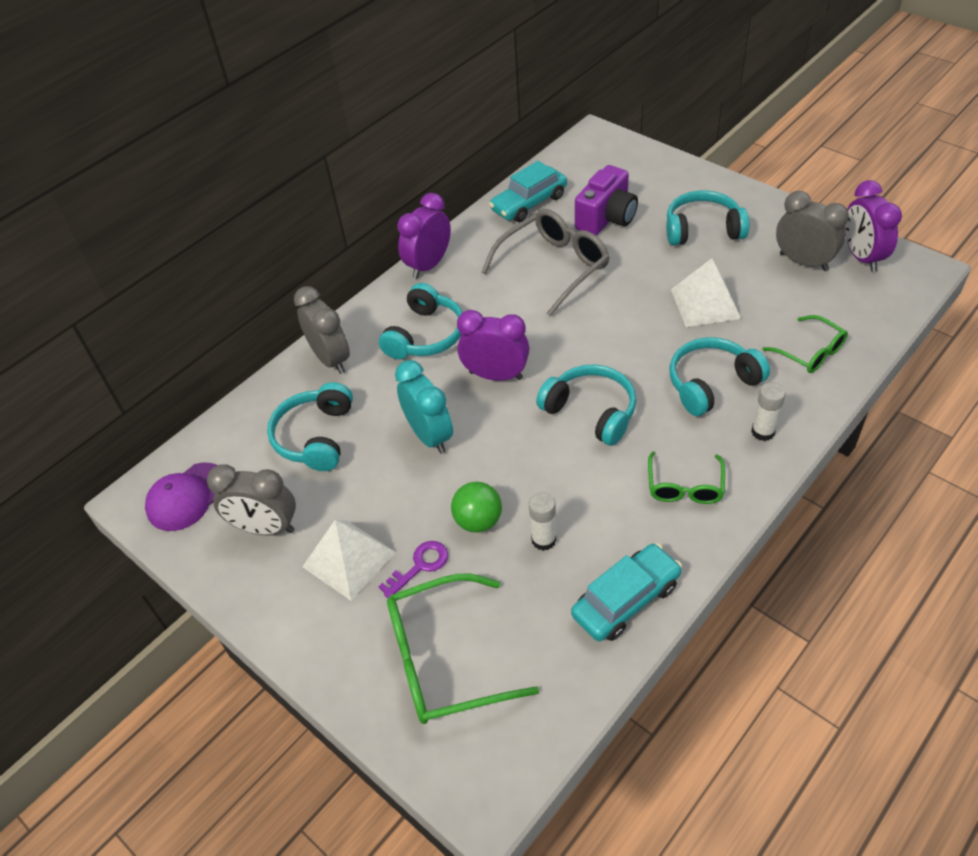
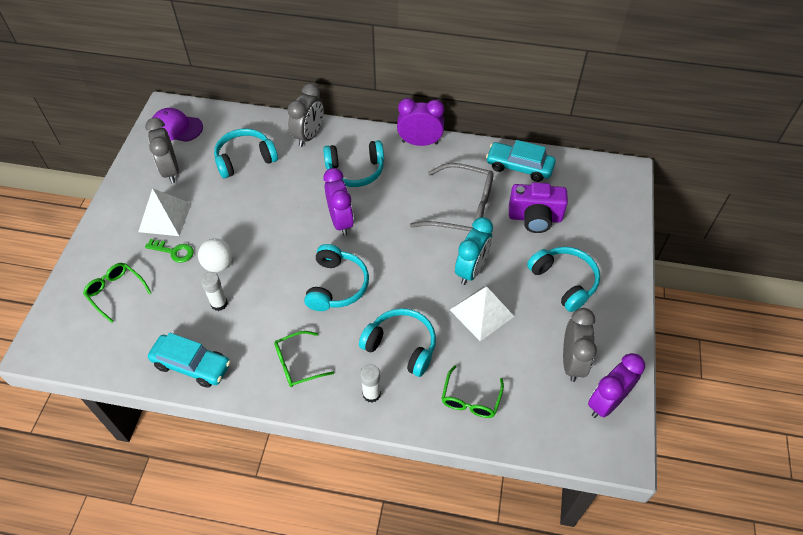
camera: 55 degrees right, 5 degrees up
purple key [378,541,448,598] -> green key [145,239,194,263]
green glasses [387,574,539,724] -> green glasses [83,263,151,323], size x0.58
turquoise clock [395,360,453,454] -> turquoise clock moved to [455,217,493,285]
green ball [451,482,502,533] -> white ball [198,238,233,272]

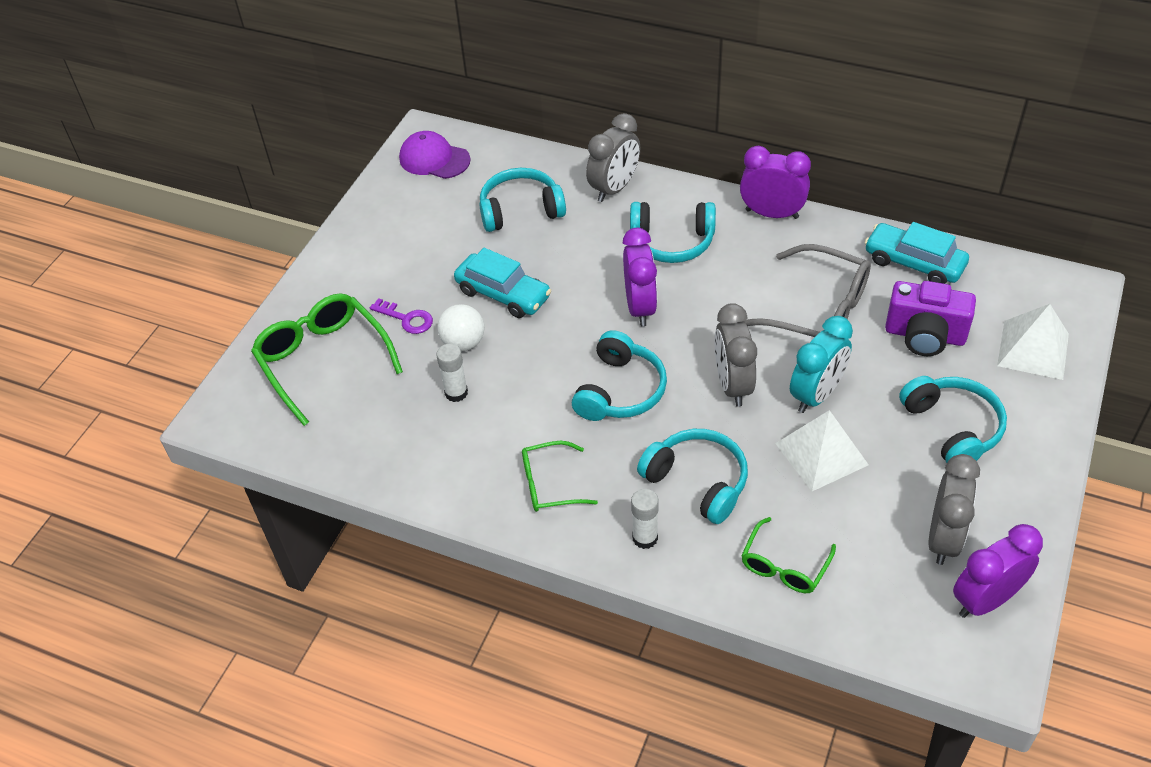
camera: 15 degrees right, 5 degrees down
green glasses [83,263,151,323] -> green glasses [251,293,403,426], size x1.72
white pyramid [138,188,192,236] -> white pyramid moved to [997,304,1069,380]
grey clock [145,117,179,183] -> grey clock moved to [715,303,757,407]
green key [145,239,194,263] -> purple key [370,298,433,334]
turquoise car [148,333,231,388] -> turquoise car moved to [454,248,551,318]

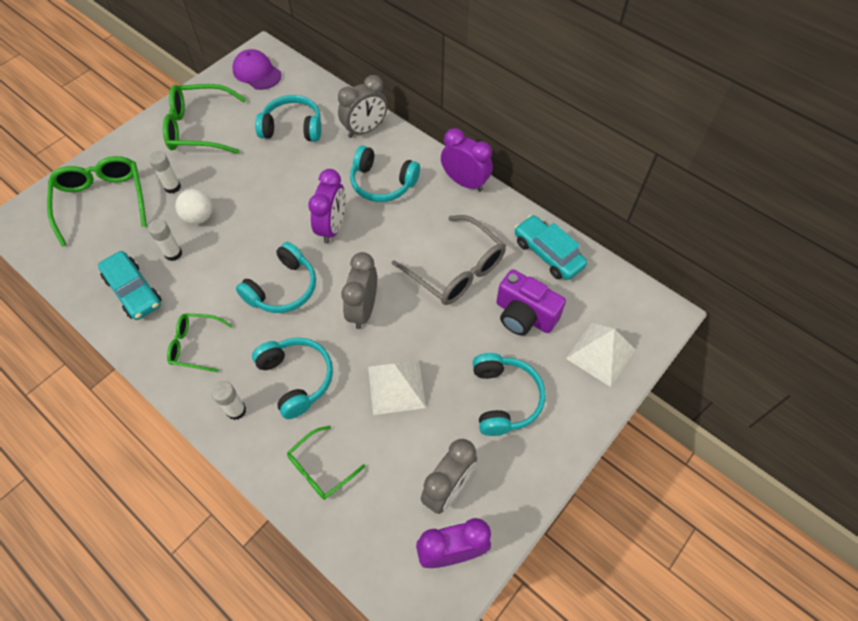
camera: 15 degrees right, 10 degrees up
purple key [370,298,433,334] -> white glue stick [149,151,181,194]
turquoise car [454,248,551,318] -> turquoise car moved to [98,251,161,320]
turquoise clock [790,316,853,413] -> none
none -> green glasses [163,84,246,154]

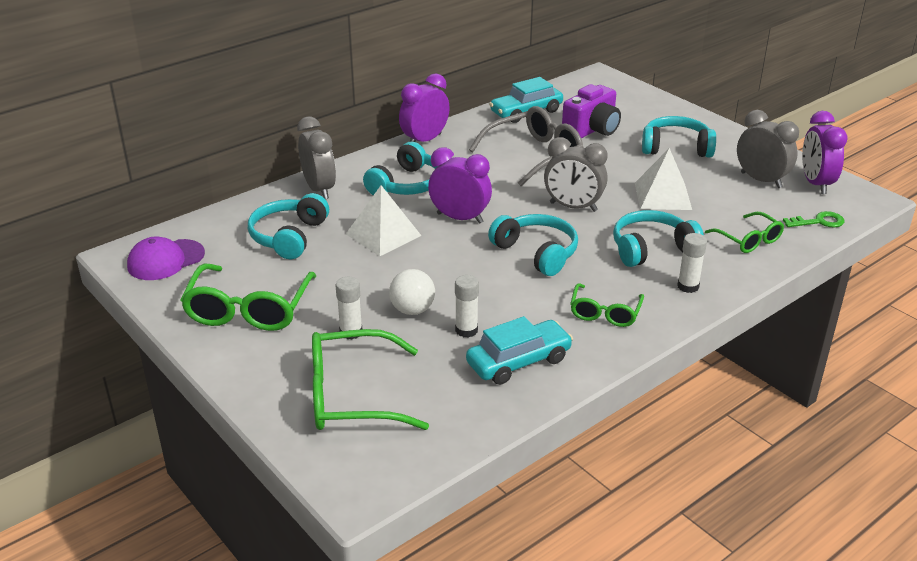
camera: 80 degrees left, 25 degrees down
white pyramid [566,323,636,387] -> white pyramid moved to [346,185,421,256]
none -> green key [783,211,844,228]

